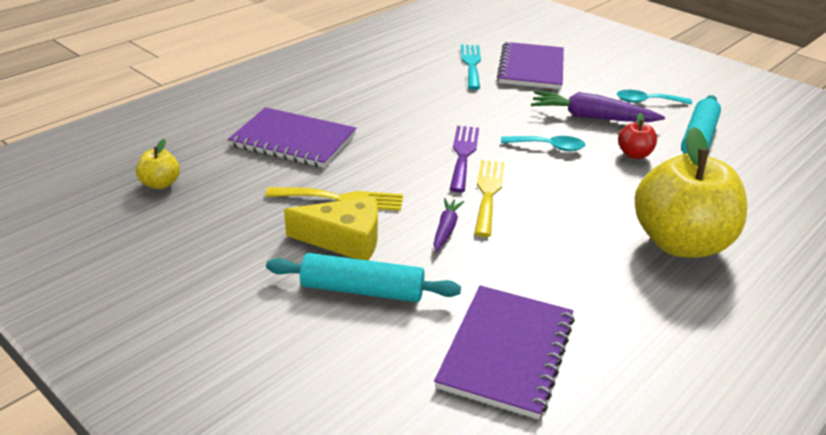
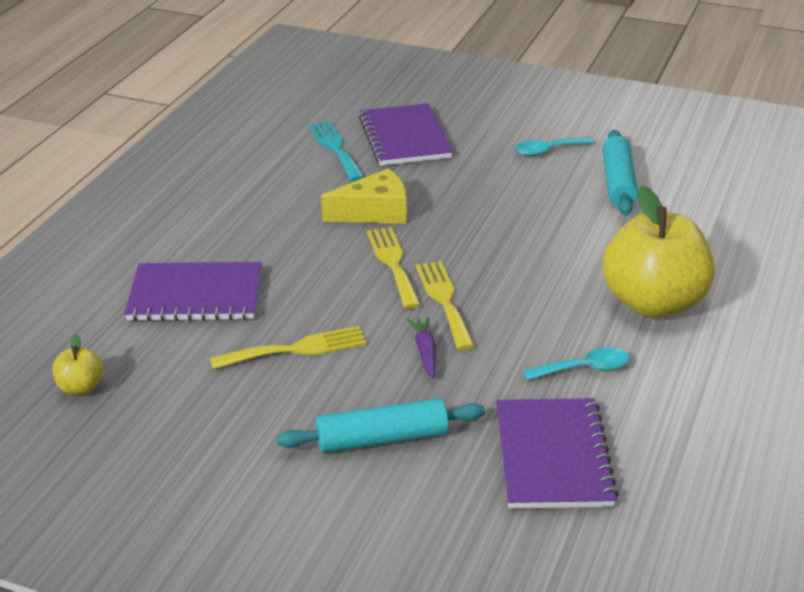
camera: 20 degrees left, 0 degrees up
yellow cheese [284,196,378,260] -> yellow cheese moved to [321,168,407,224]
purple fork [449,126,479,193] -> yellow fork [367,227,420,309]
turquoise spoon [501,136,586,151] -> turquoise spoon moved to [523,347,630,380]
purple carrot [531,91,665,122] -> none
red apple [618,113,657,159] -> none

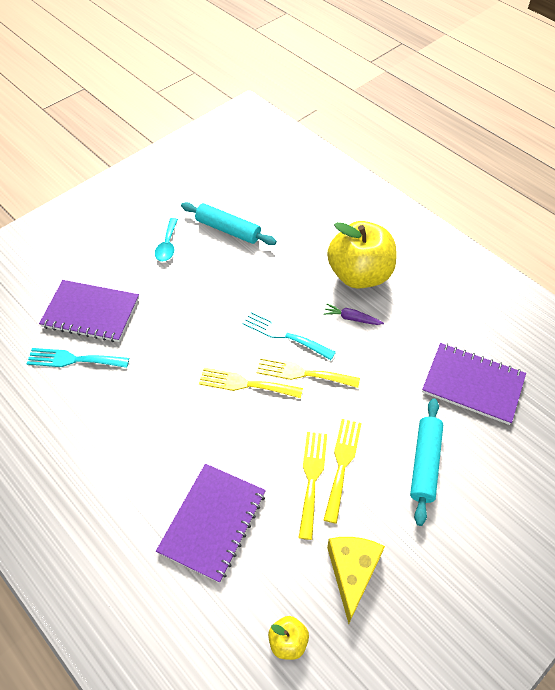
camera: 65 degrees left, 20 degrees up
yellow cheese [321,168,407,224] -> yellow cheese moved to [327,537,385,624]
purple carrot [407,316,436,379] -> purple carrot moved to [323,304,384,325]
turquoise spoon [523,347,630,380] -> none
none -> turquoise fork [243,311,336,360]
none -> yellow fork [324,419,362,524]

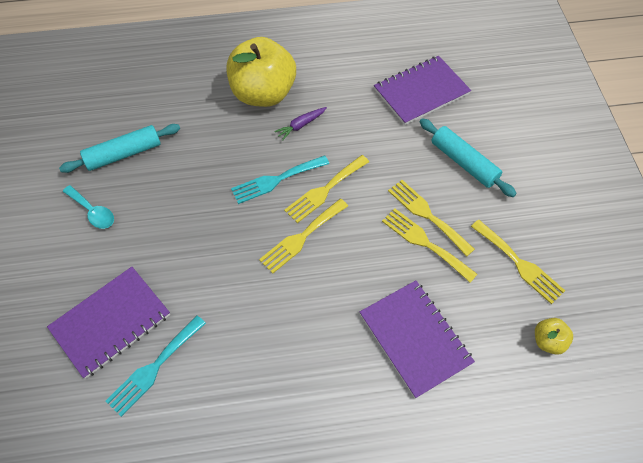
camera: 55 degrees left, 5 degrees up
yellow cheese [327,537,385,624] -> yellow fork [471,220,565,304]

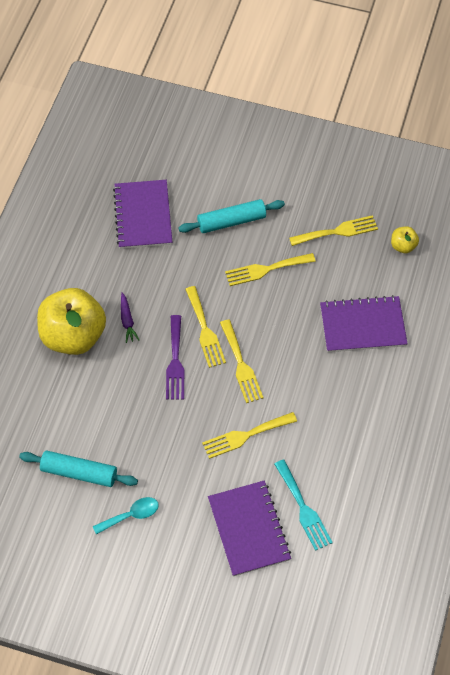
camera: 65 degrees left, 0 degrees up
turquoise rolling pin [59,124,180,173] -> turquoise rolling pin turned 75 degrees counterclockwise [19,450,138,487]
turquoise fork [231,155,329,204] -> purple fork [166,315,185,400]
yellow fork [382,208,478,283] -> yellow fork moved to [202,412,297,459]

